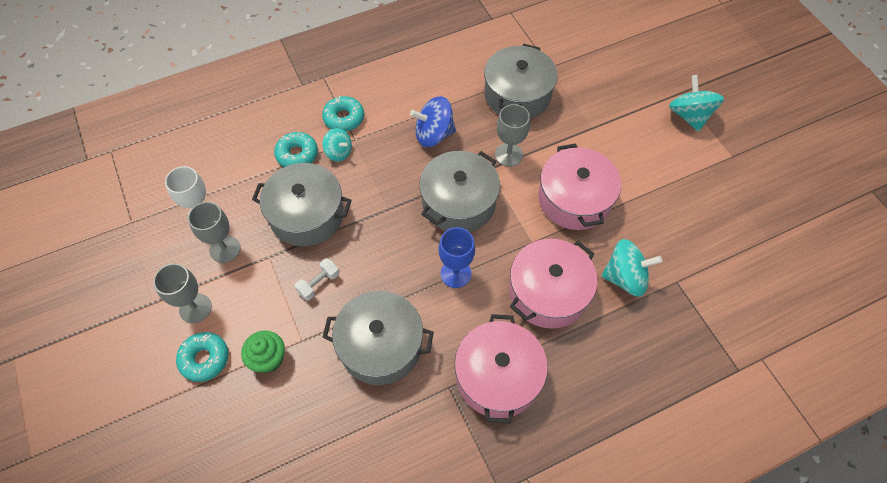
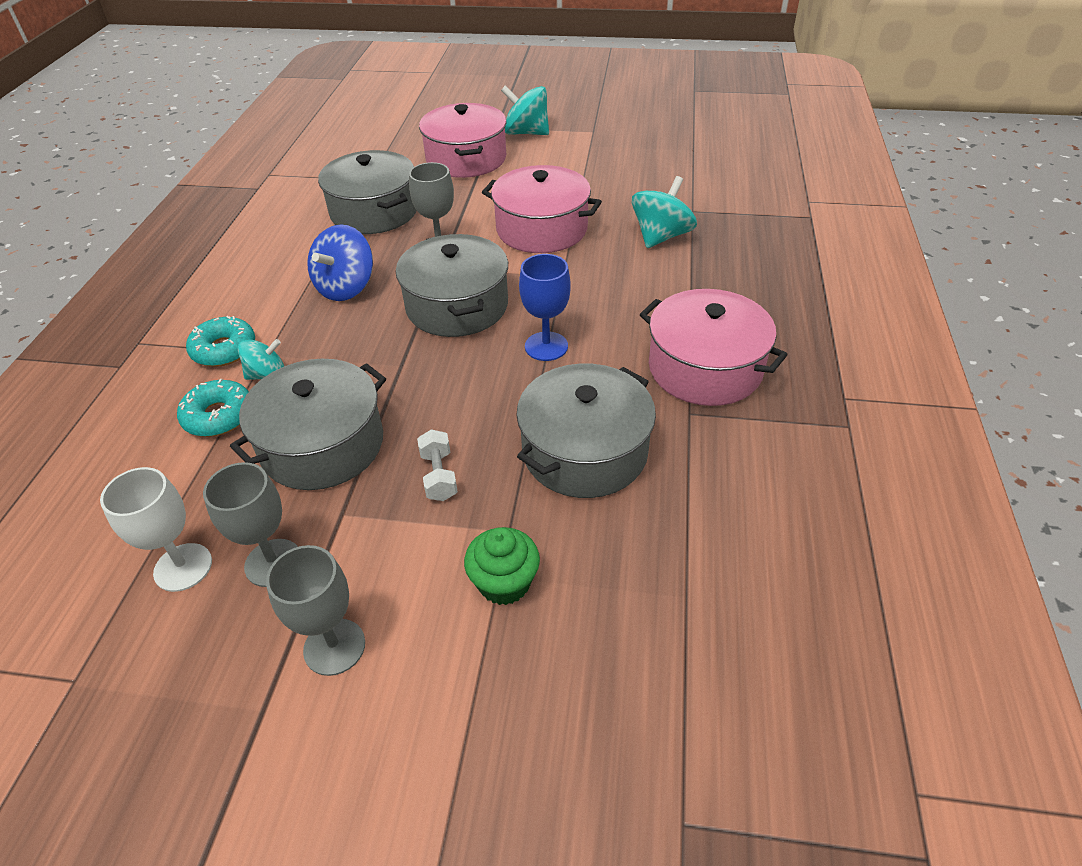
camera: 55 degrees left, 15 degrees down
turquoise donut [176,332,228,382] -> none
pink pot [509,239,597,329] -> pink pot moved to [419,103,507,178]

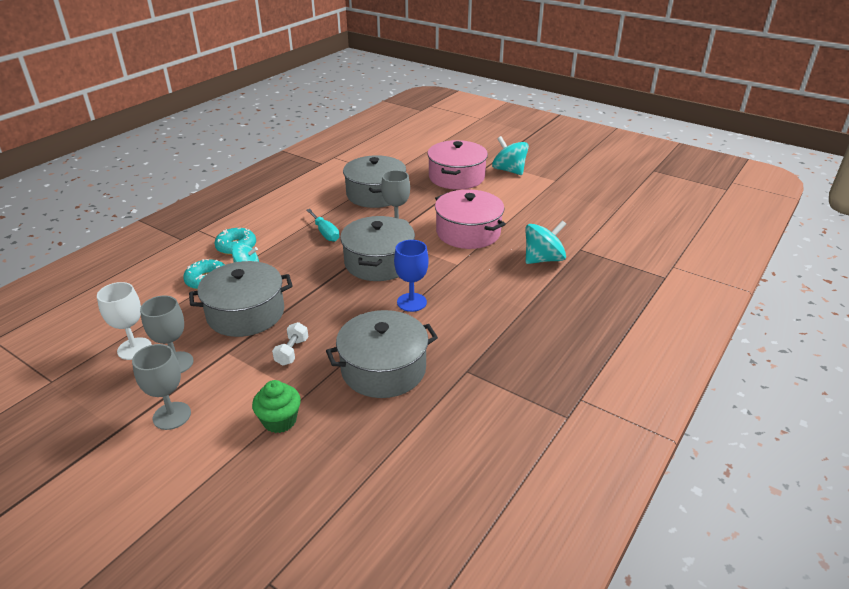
camera: 25 degrees right, 10 degrees down
blue spinning top [307,224,373,301] -> turquoise screwdriver [306,209,339,242]
pink pot [640,289,787,406] -> none

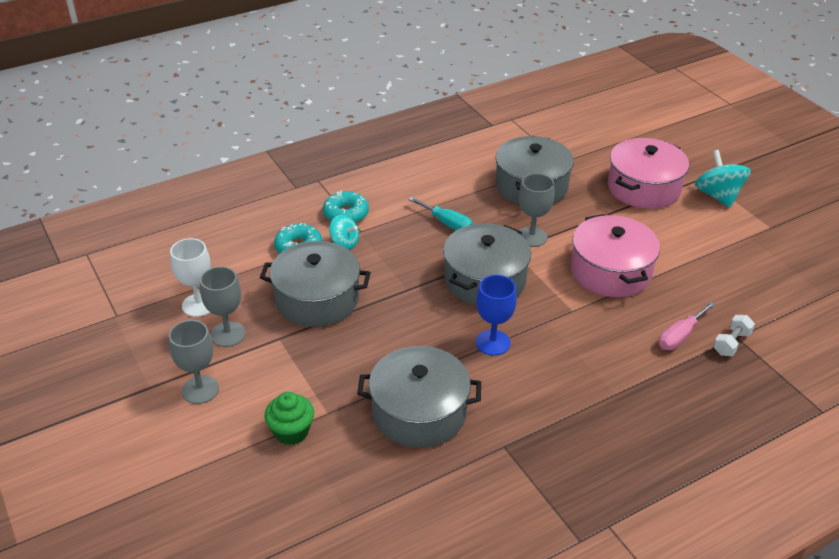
camera: 25 degrees right, 5 degrees up
white dumbbell [272,322,308,366] -> white dumbbell moved to [713,315,755,356]
turquoise screwdriver [306,209,339,242] -> turquoise screwdriver turned 45 degrees counterclockwise [408,197,473,230]
turquoise spinning top [526,220,566,264] -> pink screwdriver [659,301,715,350]

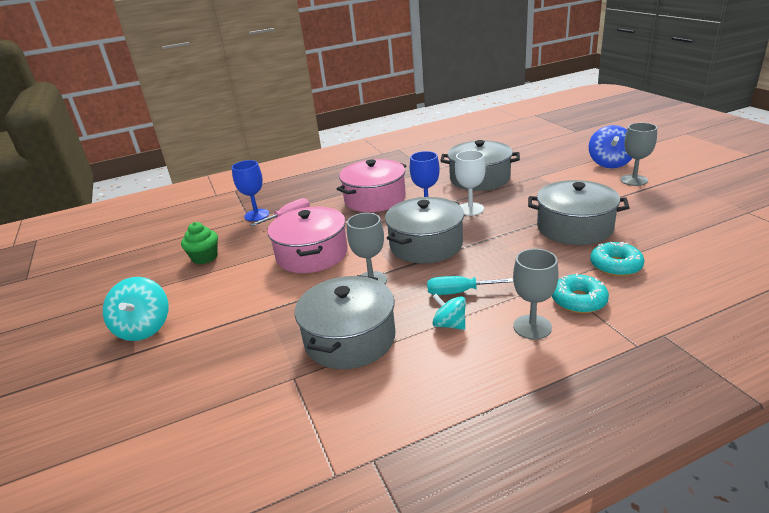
camera: 170 degrees left, 10 degrees down
white goblet [170,238,211,317] -> white goblet moved to [455,150,486,216]
grey goblet [200,266,246,347] -> grey goblet moved to [513,249,559,340]
green cupcake [264,392,314,445] -> green cupcake moved to [181,222,218,264]
turquoise spinning top [329,215,359,250] -> turquoise spinning top moved to [432,294,466,330]
turquoise screwdriver [408,197,473,230] -> turquoise screwdriver turned 45 degrees counterclockwise [427,276,513,295]
pink pot [608,138,689,209] -> pink pot moved to [337,159,406,212]
white dumbbell [713,315,755,356] -> blue goblet [232,160,269,221]
none -> blue spinning top [589,125,632,168]

